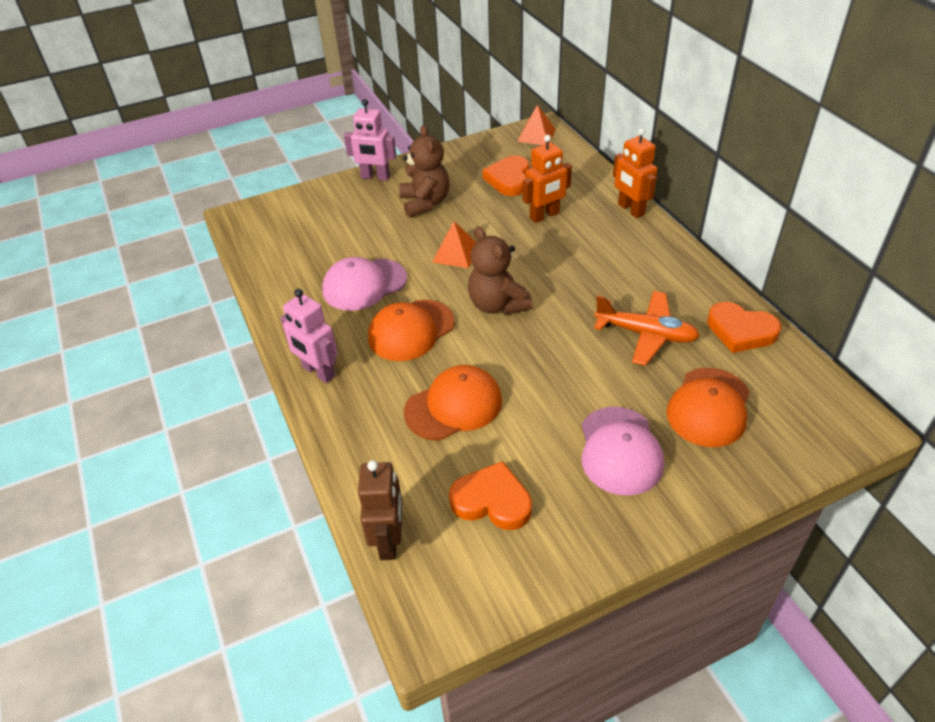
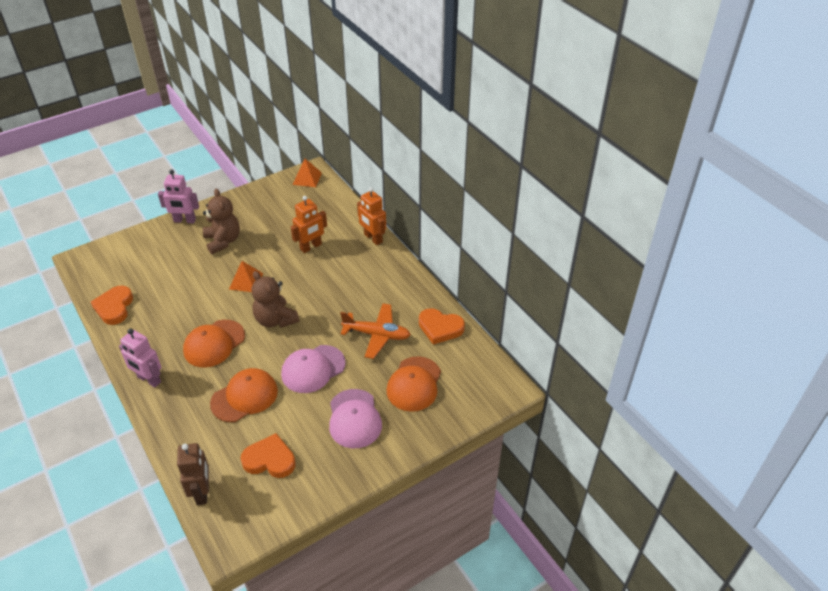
camera: 10 degrees left, 0 degrees up
pink cap [322,257,407,311] -> pink cap moved to [281,345,346,393]
orange heart [483,155,529,196] -> orange heart moved to [91,285,133,325]

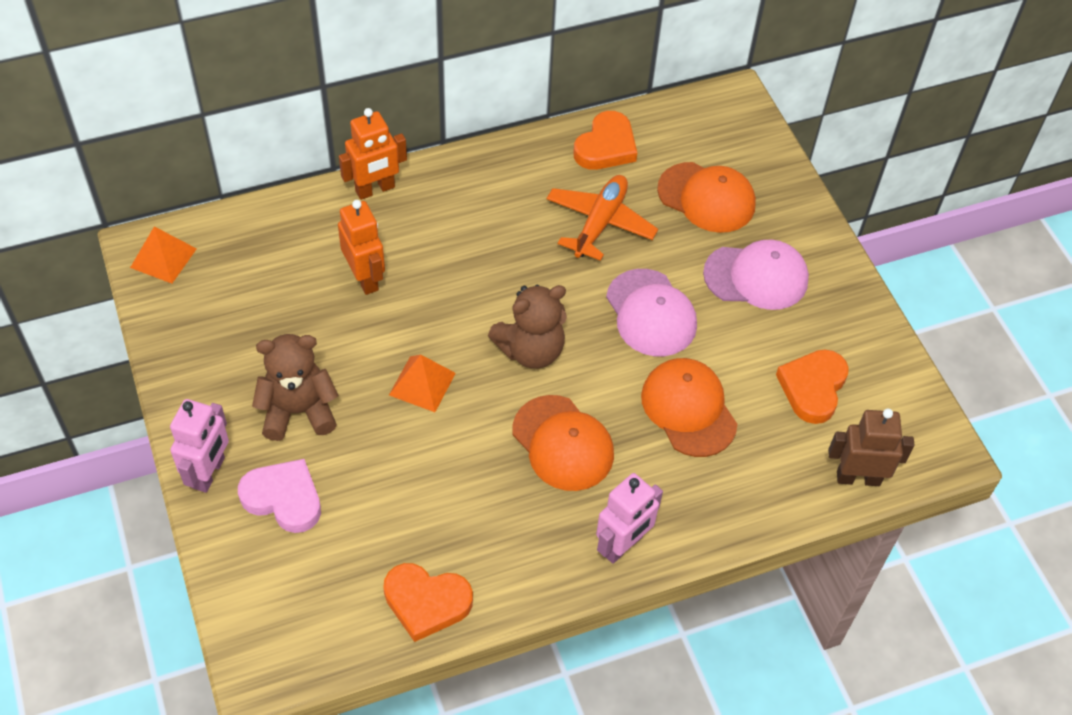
camera: 80 degrees left, 10 degrees up
none -> pink heart [238,459,321,533]

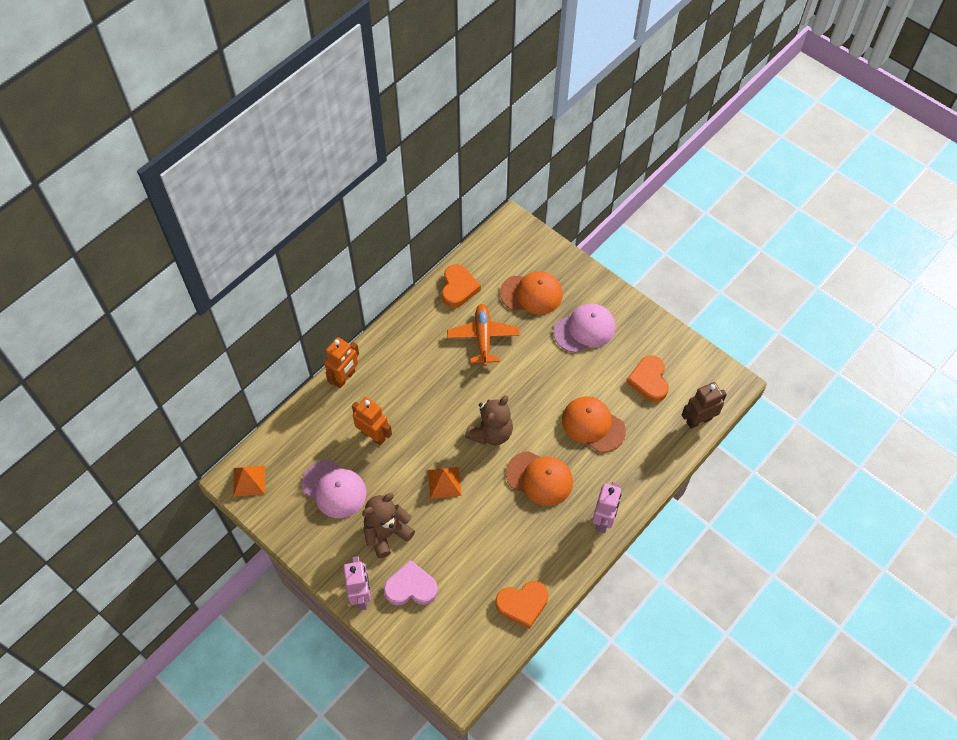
camera: 25 degrees left, 5 degrees up
pink cap [606,269,697,356] -> pink cap moved to [302,460,366,518]

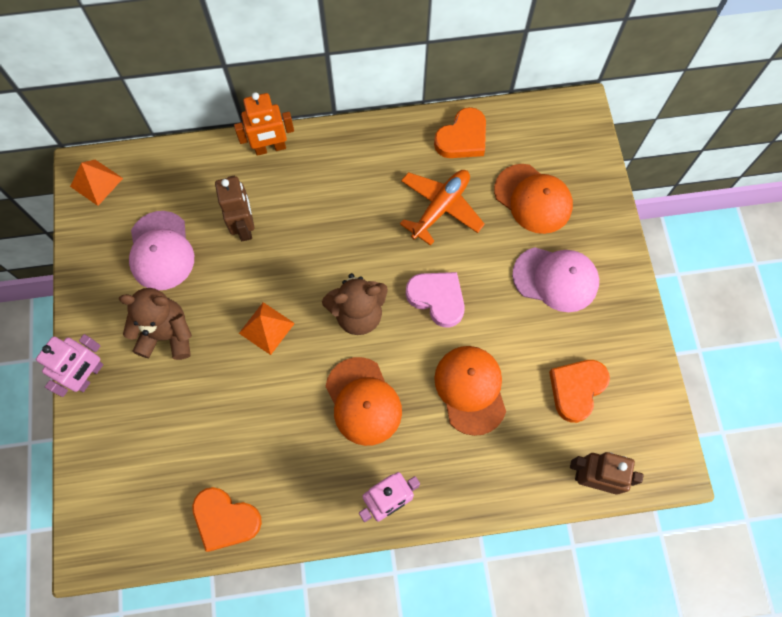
camera: 40 degrees right, 10 degrees up
orange robot [352,397,392,445] -> brown robot [215,176,255,241]
pink heart [384,560,438,605] -> pink heart moved to [406,272,465,328]

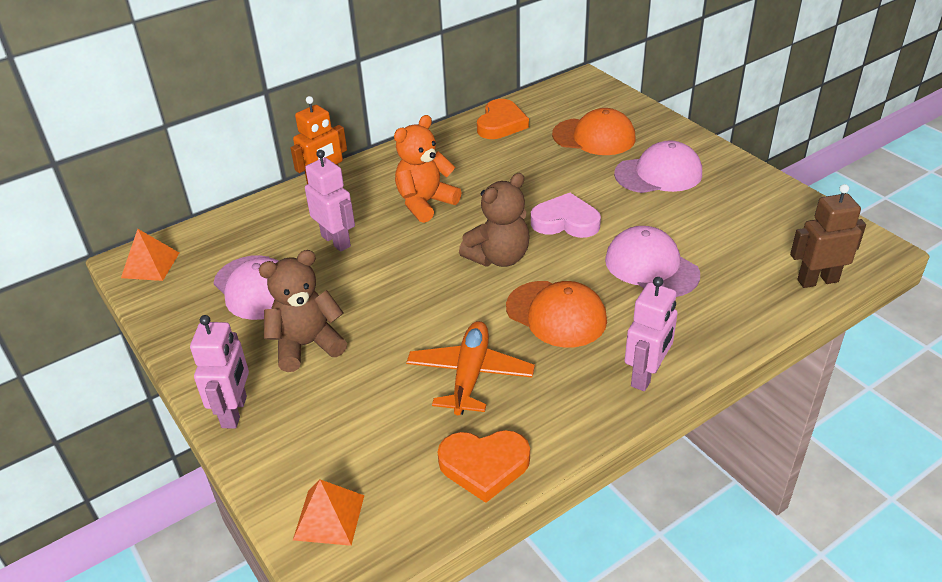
camera: 25 degrees left, 30 degrees down
brown robot [215,176,255,241] -> pink robot [305,150,355,252]
orange pyramid [239,302,295,355] -> orange pyramid moved to [293,479,364,546]
orange plane [400,170,485,246] -> orange plane moved to [406,321,535,415]
orange cap [434,346,506,436] -> pink cap [605,226,700,297]
orange heart [549,360,610,423] -> none
none -> orange teddy bear [394,115,461,223]

